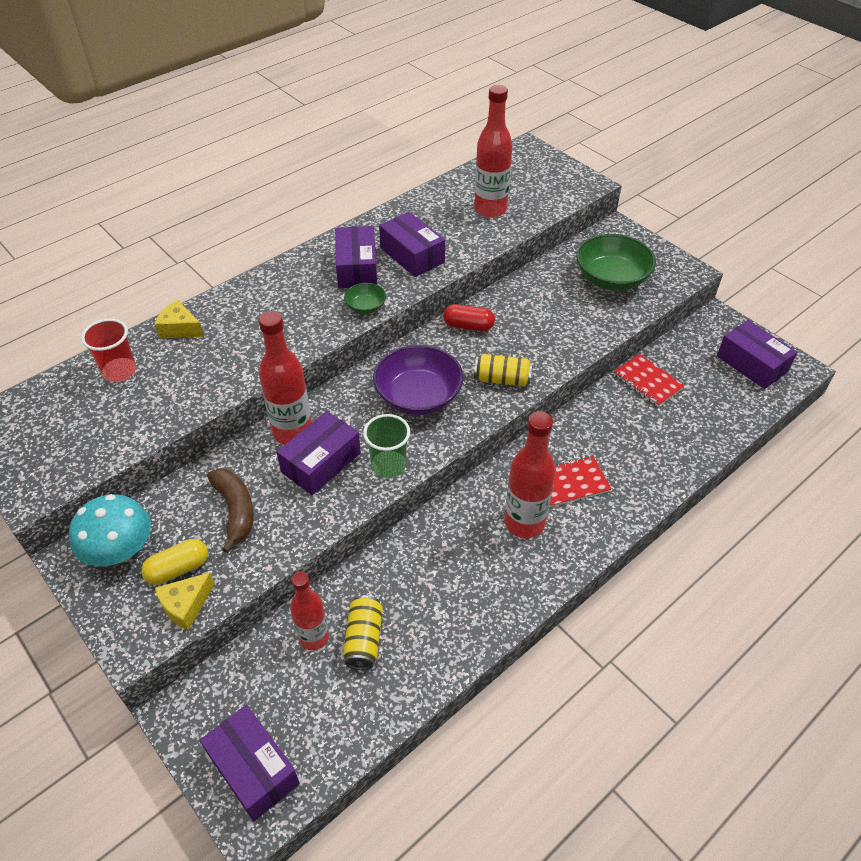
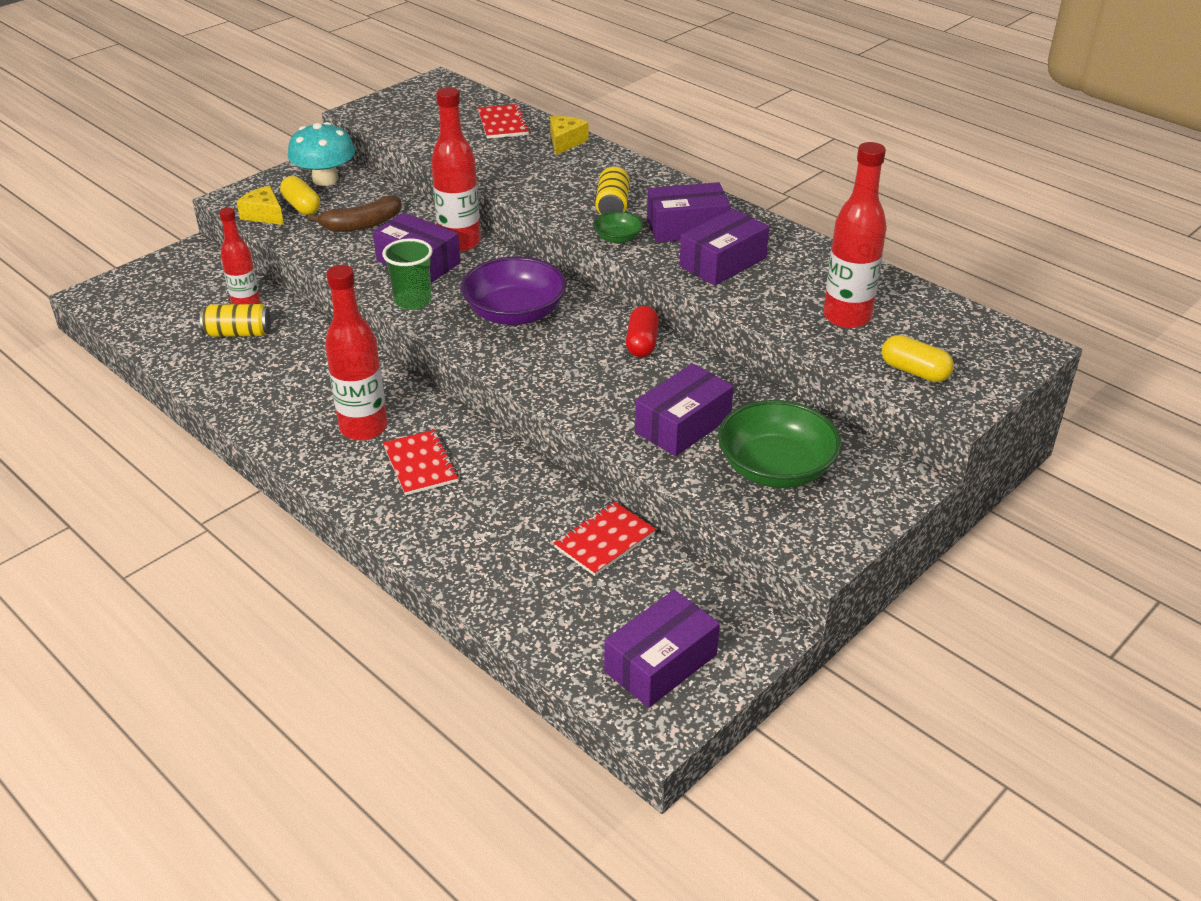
camera: 85 degrees right, 10 degrees down
red cup [81,319,136,382] -> red notebook [478,104,530,139]
purple box [200,705,300,821] -> purple box moved to [635,364,734,456]
yellow can [474,354,532,387] -> yellow can moved to [596,165,630,215]
none -> yellow capsule [882,335,954,382]

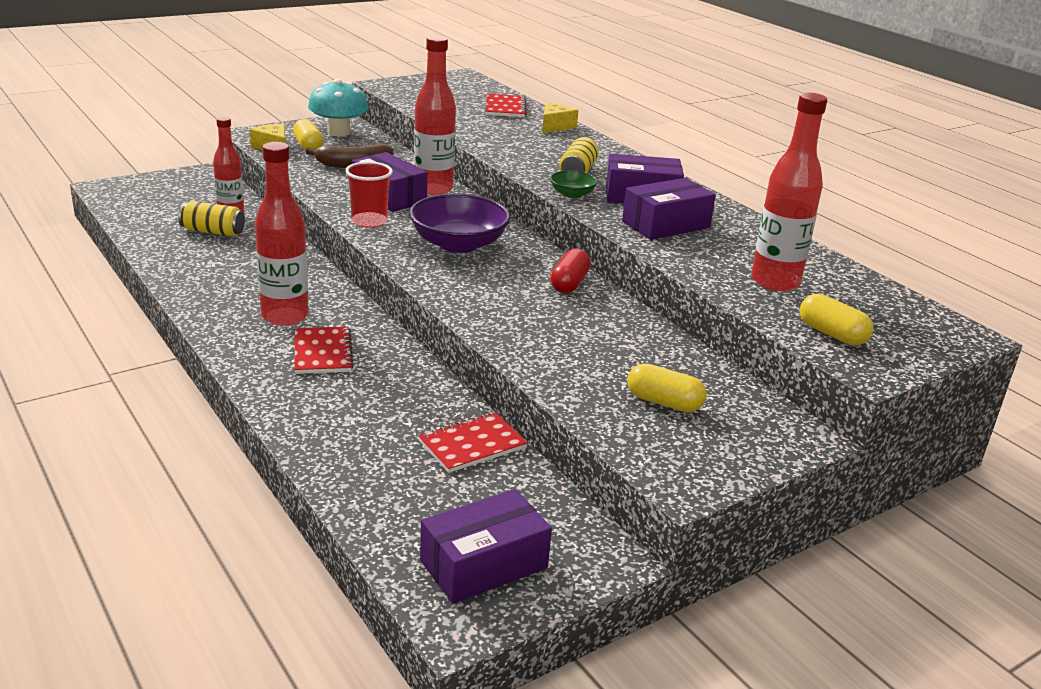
camera: 10 degrees right, 10 degrees down
green cup [382,238,433,310] -> red cup [345,162,393,228]
purple box [635,364,734,456] -> none
green bowl [718,400,841,488] -> yellow capsule [627,363,707,412]

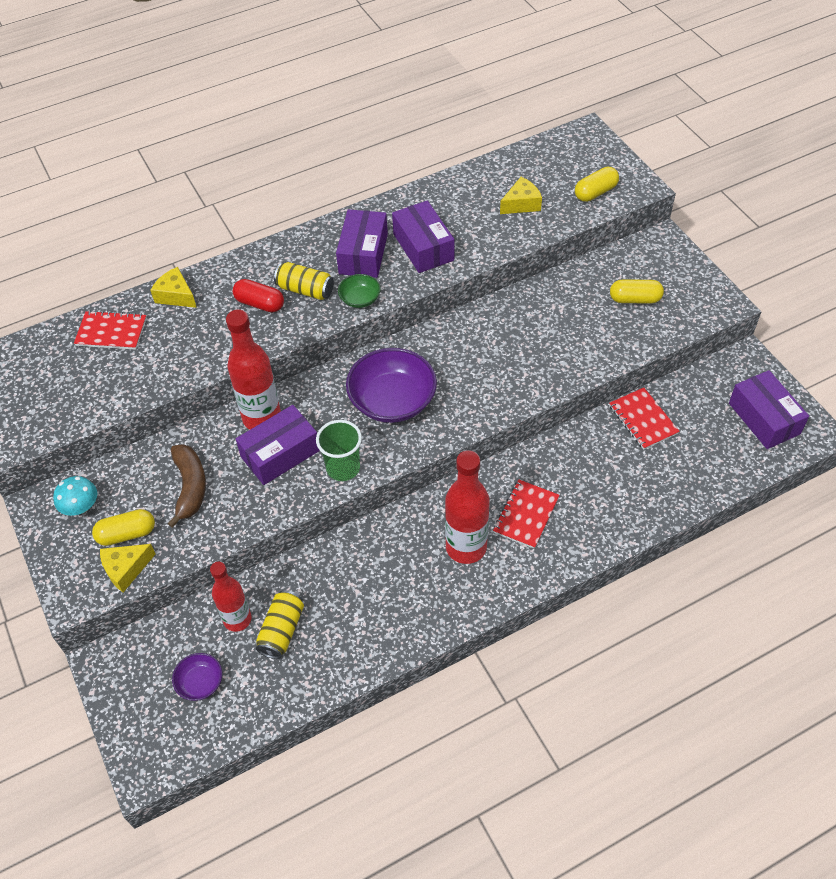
camera: 80 degrees left, 25 degrees up
red notebook [294,327,354,374] -> red notebook turned 60 degrees counterclockwise [493,480,560,549]
turquoise mushroom [308,79,369,136] -> turquoise mushroom [53,476,97,516], size x0.60
red cup [345,162,393,228] -> green cup [316,420,362,481]
red capsule [550,249,591,293] -> red capsule moved to [233,279,284,312]
yellow capsule [627,363,707,412] -> yellow capsule turned 60 degrees clockwise [610,279,664,303]
red bottle [751,93,827,292] -> yellow cheese [500,177,542,214]
none -> purple bowl [172,653,222,701]

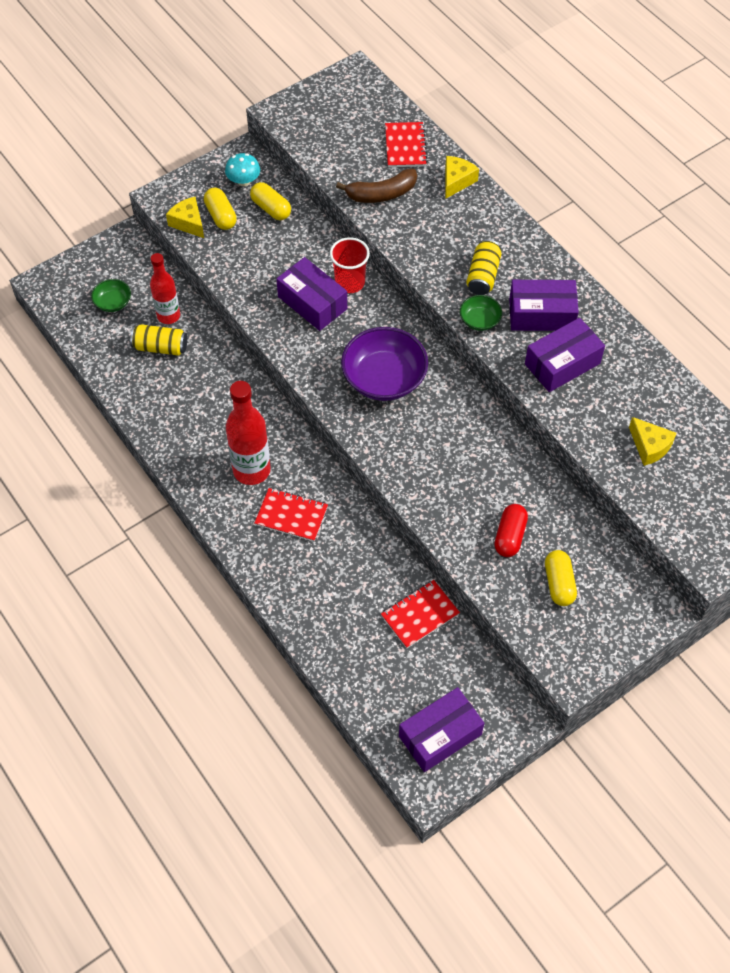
camera: 80 degrees right, 5 degrees up
brown banana [167,444,206,528] -> brown banana moved to [336,168,417,203]
purple bowl [172,653,222,701] -> green bowl [91,279,131,312]
red bottle [226,310,281,429] -> red cup [330,237,370,293]
red capsule [233,279,284,312] -> red capsule moved to [494,504,528,557]
green cup [316,420,362,481] -> none
yellow capsule [575,167,619,202] -> yellow capsule moved to [250,182,291,220]

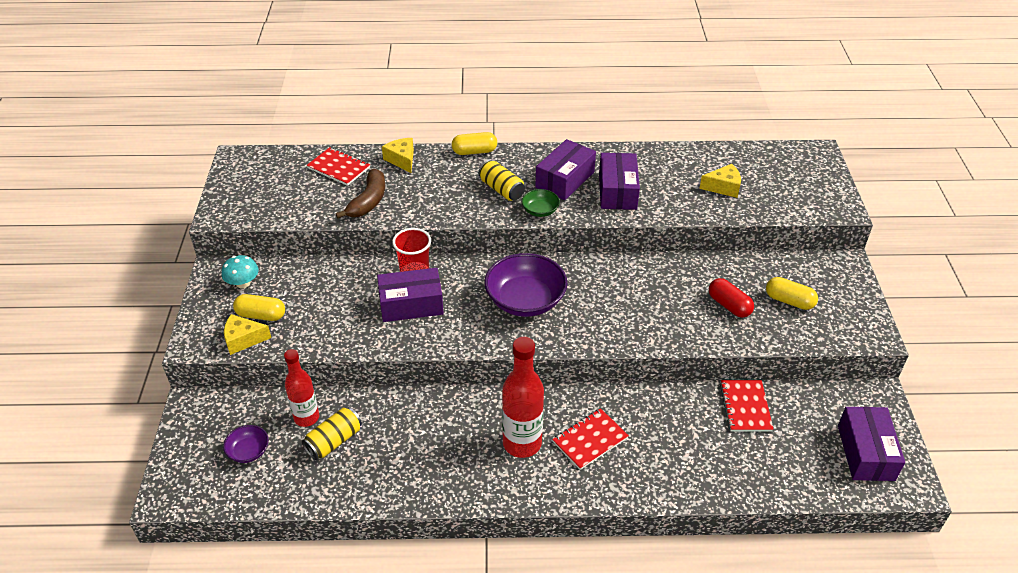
camera: 55 degrees left, 15 degrees down
green bowl [91,279,131,312] -> purple bowl [223,425,269,463]
yellow capsule [250,182,291,220] -> yellow capsule moved to [452,132,497,155]

